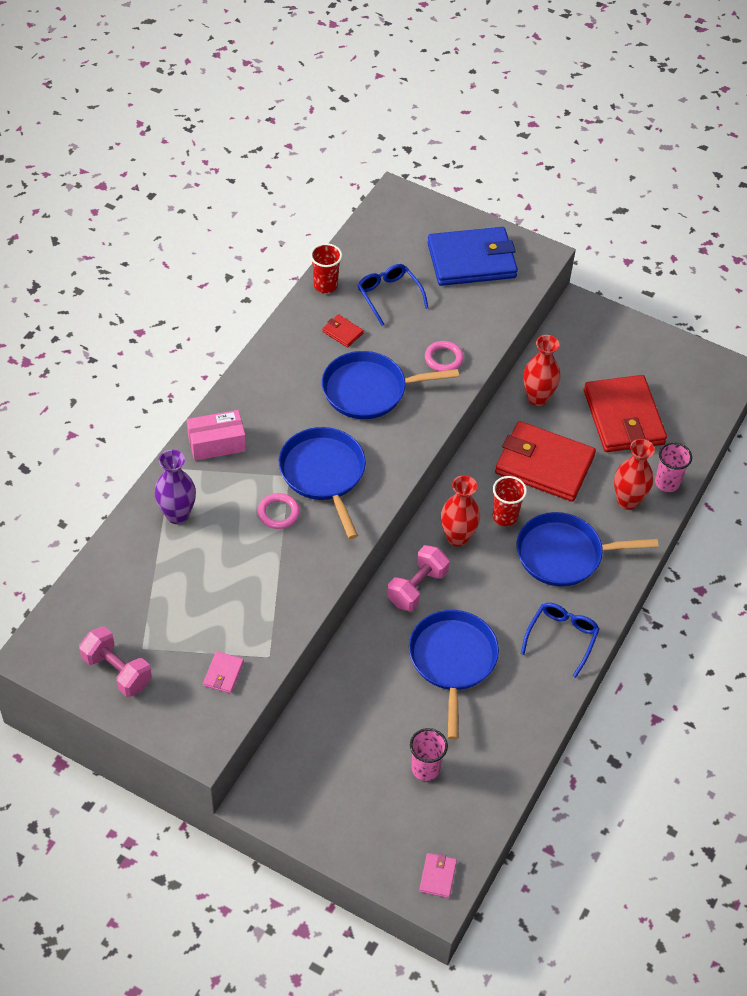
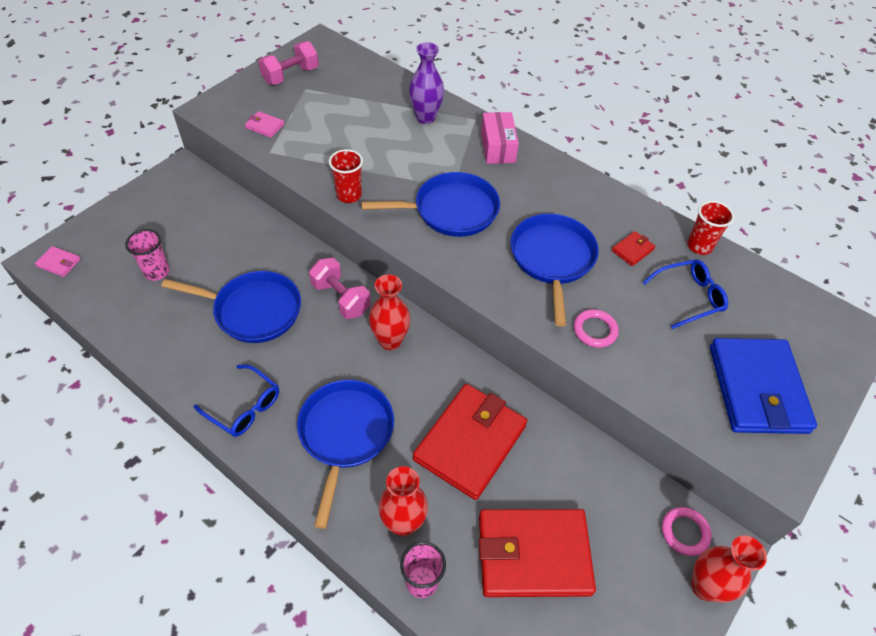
camera: 100 degrees right, 0 degrees up
pink ring [258,493,300,529] -> pink ring moved to [662,507,712,556]
red cup [493,476,527,526] -> red cup moved to [329,149,363,203]
red vase [523,335,561,406] -> red vase moved to [691,535,767,602]

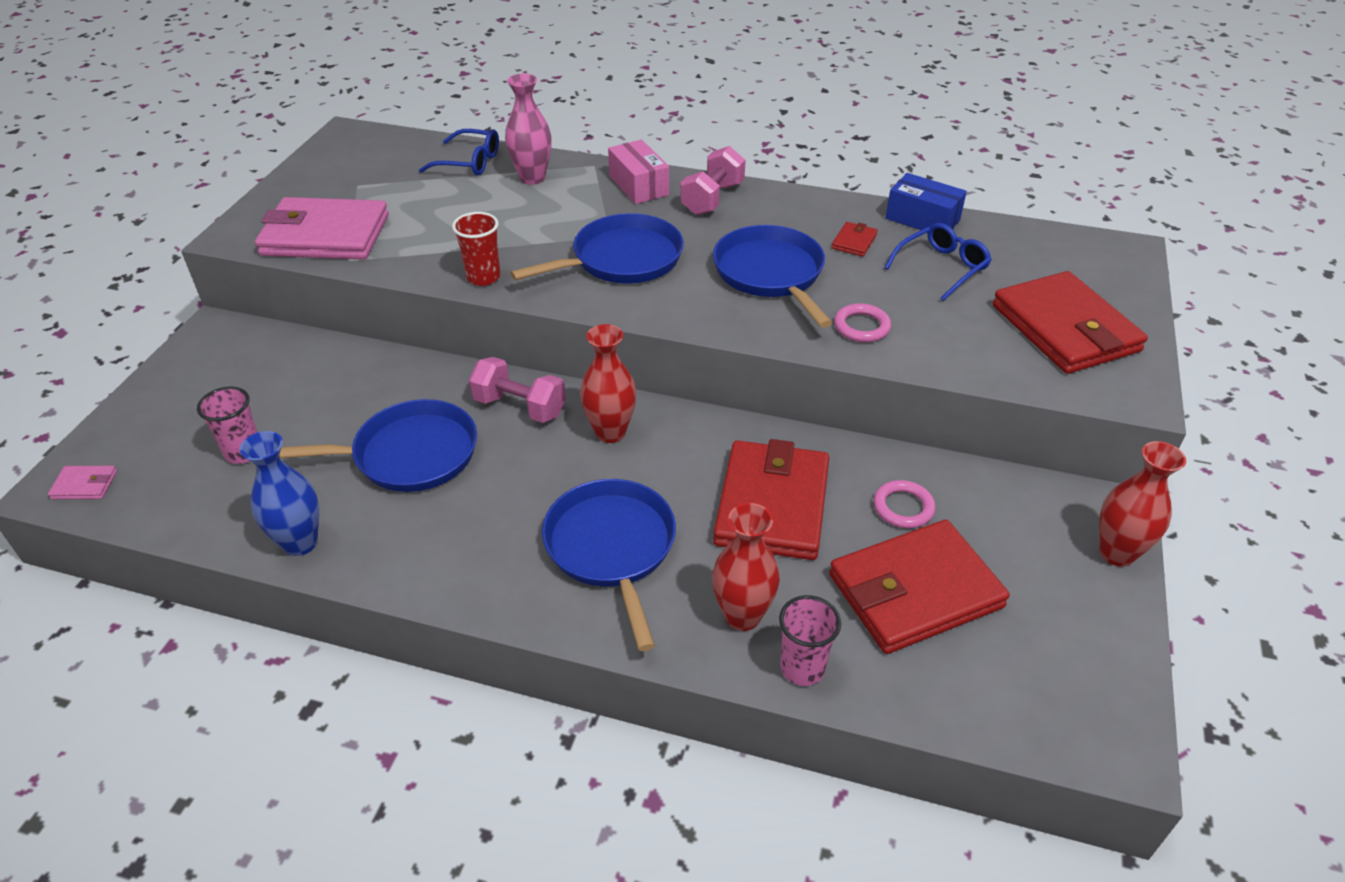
camera: 20 degrees left, 10 degrees down
blue glasses [193,364,279,437] -> blue glasses moved to [419,129,499,176]
pink wallet [245,111,285,138] -> pink wallet [255,197,389,260], size x2.48
pink dumbbell [258,41,319,85] -> pink dumbbell moved to [680,146,746,215]
purple vase [409,42,444,124] -> pink vase [505,74,552,185]
pink ring [662,507,712,556] -> pink ring moved to [873,480,935,528]
red cup [687,201,734,255] -> blue box [886,173,967,230]
blue wallet [710,338,817,434] -> red wallet [993,271,1148,374]
none -> blue vase [240,431,319,556]

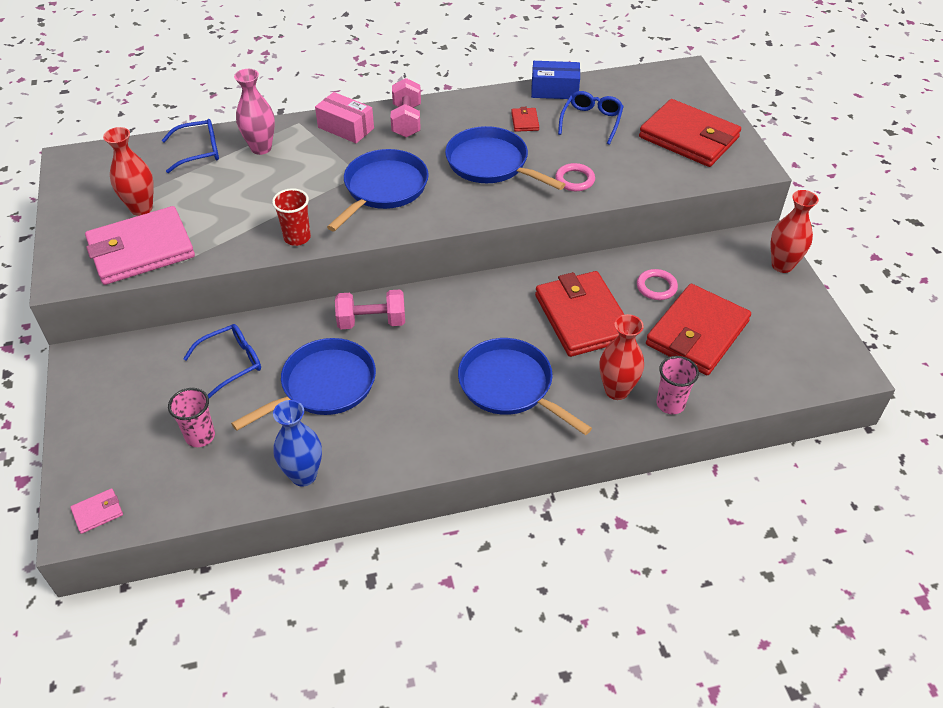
camera: 30 degrees left, 5 degrees up
red vase [580,324,637,443] -> red vase moved to [103,127,154,216]
none -> blue glasses [183,324,261,398]

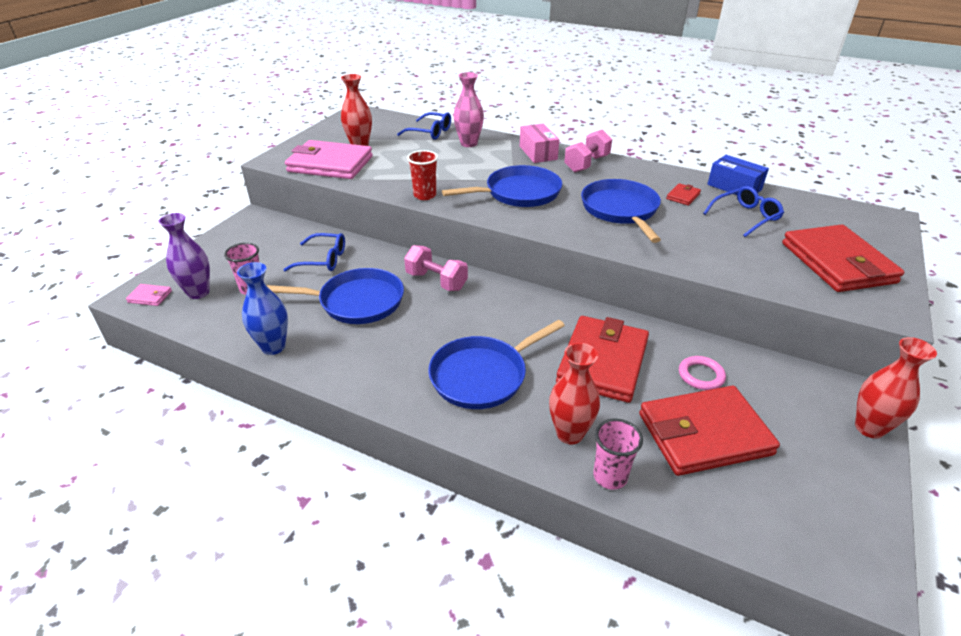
camera: 40 degrees right, 10 degrees down
blue pan [458,338,592,435] -> blue pan turned 120 degrees counterclockwise [428,320,565,409]
pink ring [555,163,595,191] -> none
none -> purple vase [159,213,210,299]

